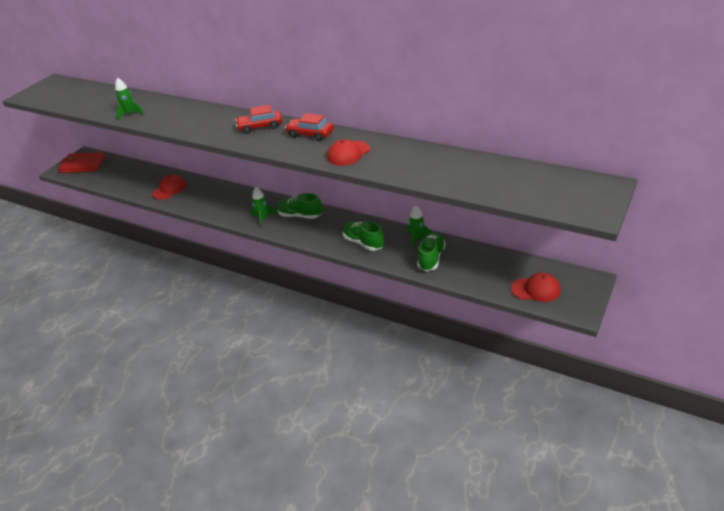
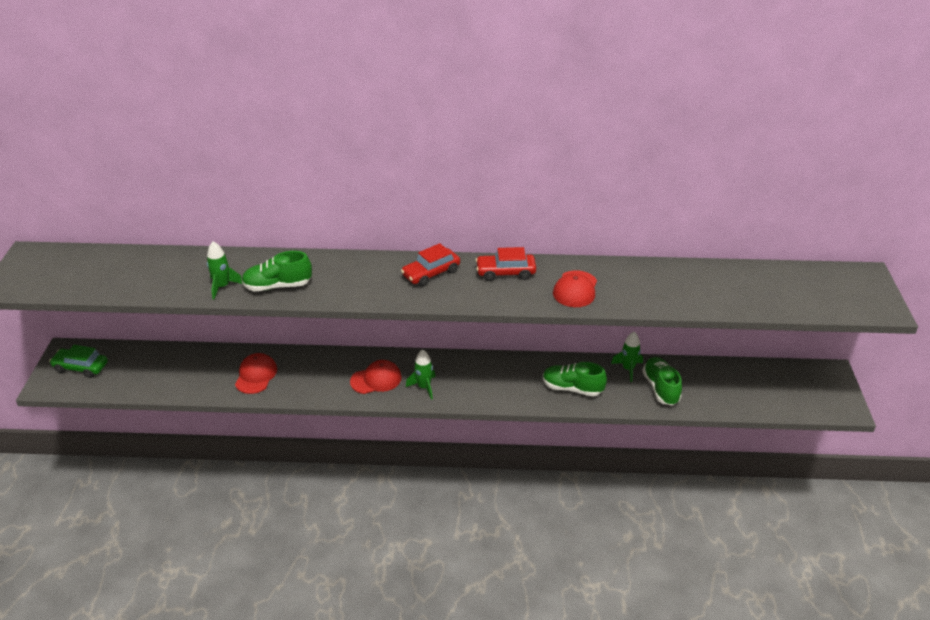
camera: 30 degrees left, 0 degrees up
red wallet [58,152,106,173] -> green car [49,345,108,378]
green shoe [277,193,323,219] -> green shoe moved to [241,251,312,291]
red cap [511,273,560,302] -> red cap moved to [350,360,402,394]

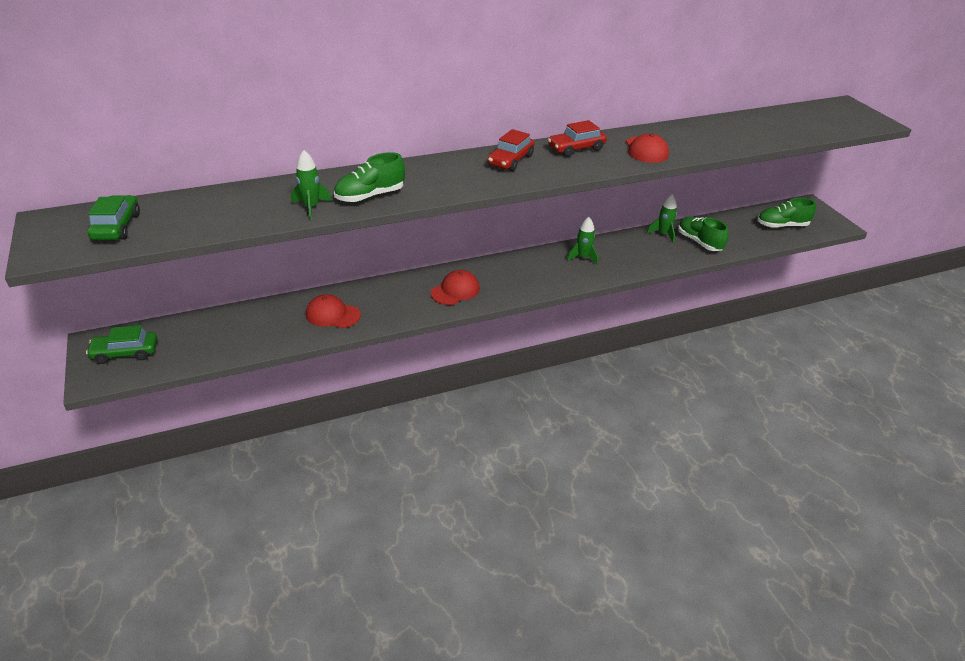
camera: 25 degrees left, 0 degrees up
red cap [235,353,277,394] -> red cap turned 60 degrees counterclockwise [306,294,361,328]
green rocket [406,350,435,400] -> green rocket moved to [567,217,598,265]
green shoe [543,362,607,396] -> green shoe moved to [758,198,816,228]
none -> green car [87,195,140,240]

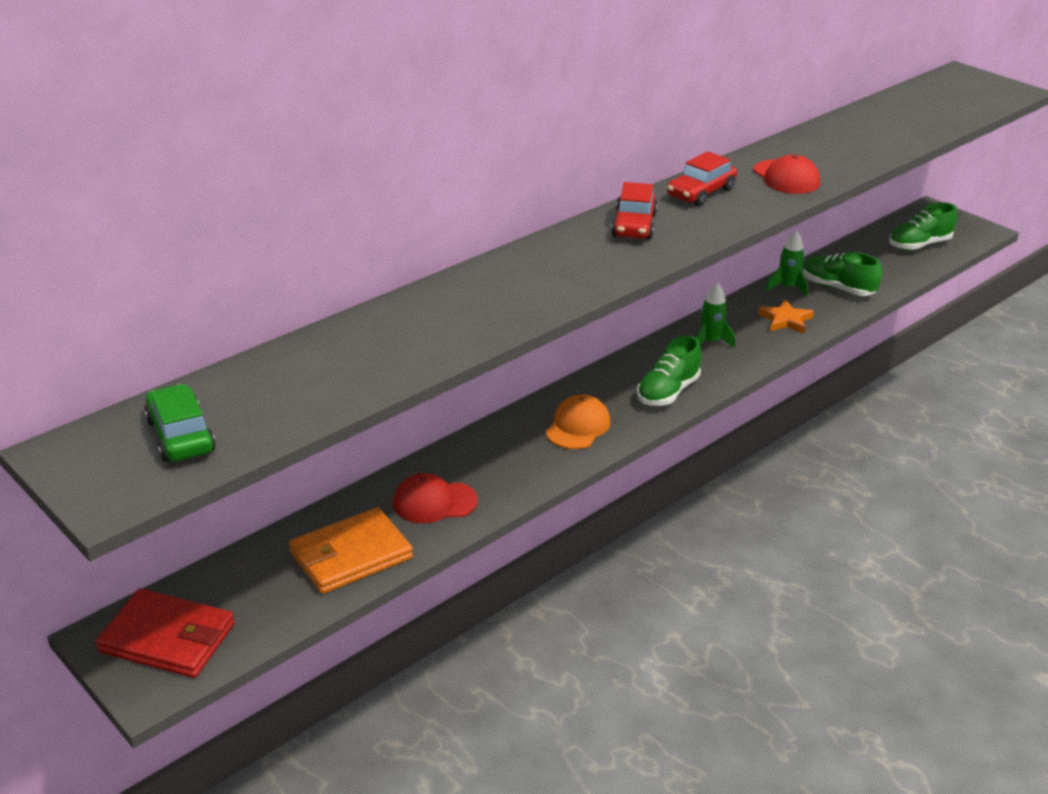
camera: 20 degrees left, 5 degrees down
green car [86,325,158,364] -> red wallet [96,588,235,678]
green rocket [291,150,332,220] -> none
green shoe [334,152,405,202] -> green shoe moved to [637,336,701,406]
red cap [431,270,480,305] -> orange cap [546,394,610,449]
none -> orange wallet [289,507,413,594]
none -> orange star [758,299,814,334]

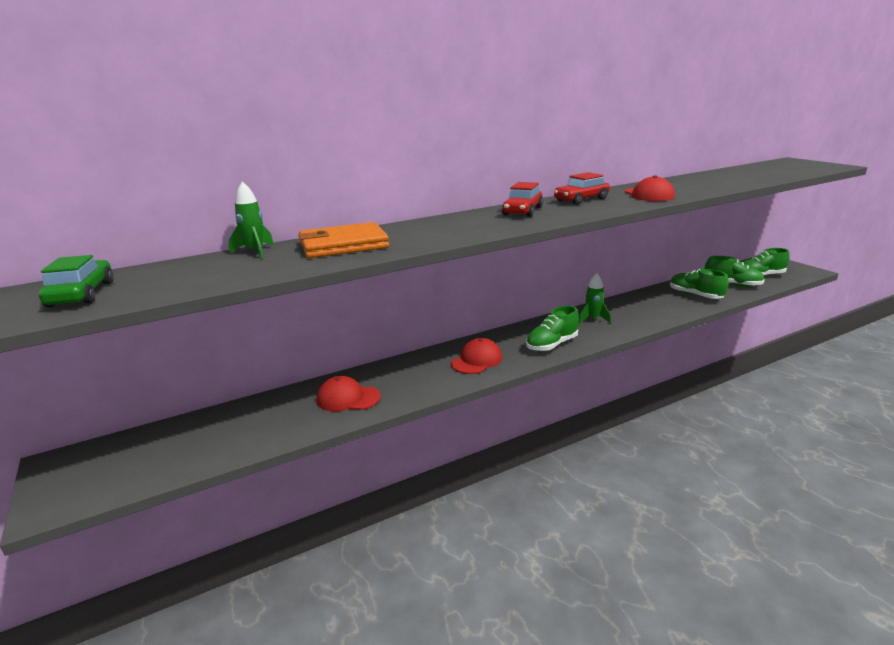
camera: 15 degrees right, 10 degrees down
red wallet [96,588,235,678] -> none
orange wallet [289,507,413,594] -> orange wallet moved to [298,222,389,258]
orange cap [546,394,610,449] -> red cap [451,338,502,374]
orange star [758,299,814,334] -> none
green rocket [766,230,808,297] -> green rocket moved to [228,181,274,259]
none -> green shoe [704,256,765,287]

